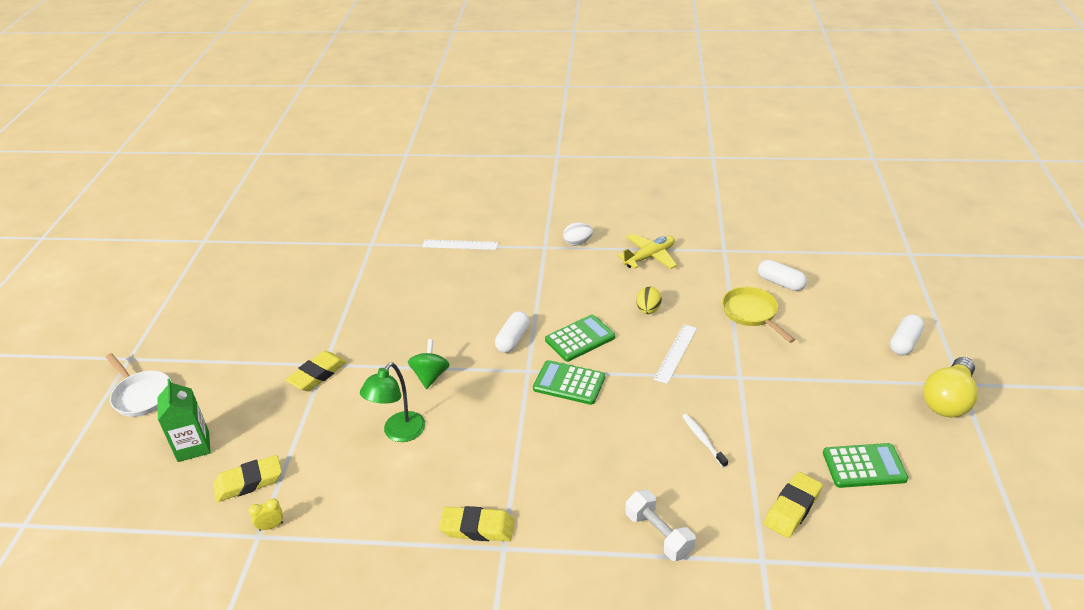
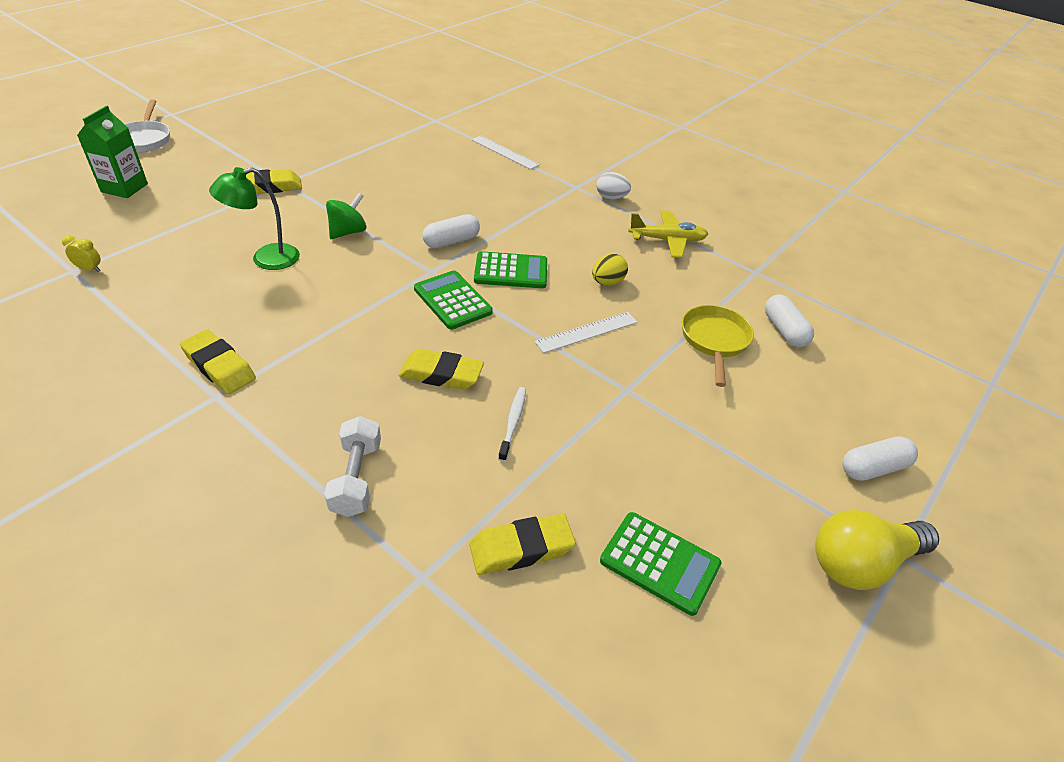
camera: 30 degrees right, 5 degrees up
yellow eraser [213,455,282,502] -> yellow eraser moved to [399,349,484,390]

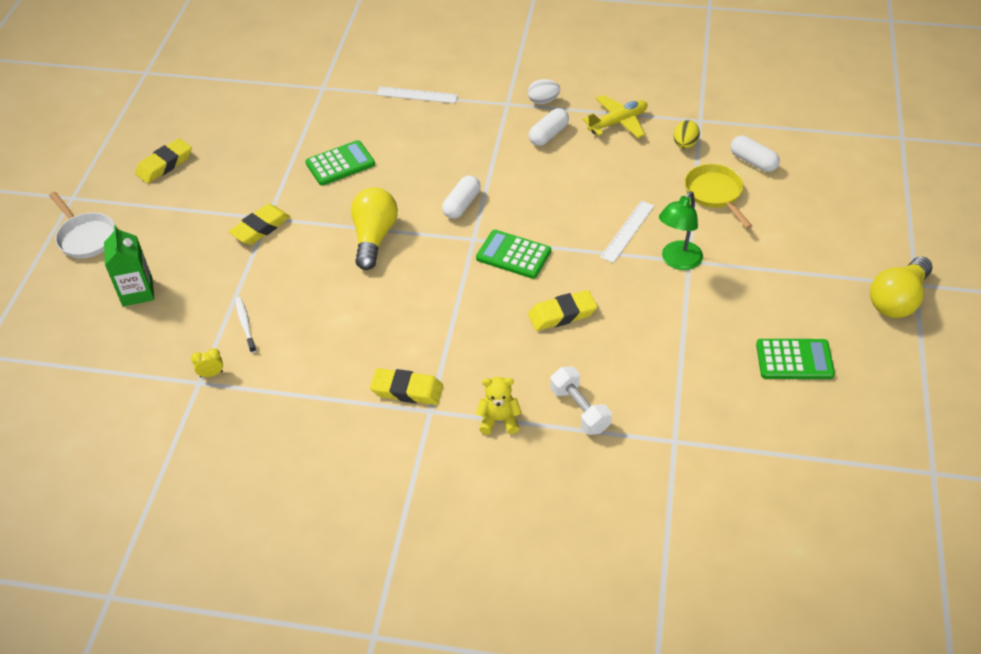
camera: 25 degrees left, 5 degrees up
green lamp [209,167,300,270] -> green lamp moved to [659,191,703,270]
green spinning top [326,193,366,239] -> yellow light bulb [351,187,398,270]
yellow eraser [469,514,576,575] -> yellow eraser moved to [135,138,192,184]
green calculator [474,251,547,288] -> green calculator moved to [305,140,375,186]
white toothbrush [498,387,526,462] -> white toothbrush moved to [235,297,256,353]
yellow egg [592,254,628,285] -> yellow egg moved to [674,120,700,149]
white capsule [843,436,918,481] -> white capsule moved to [529,108,569,146]
none -> yellow teddy bear [476,377,522,435]

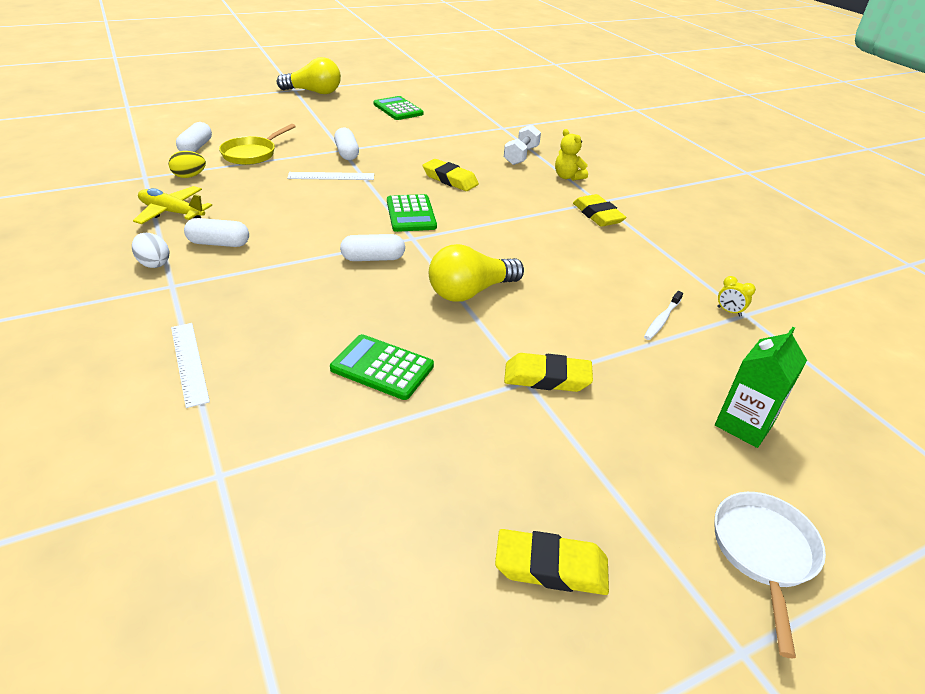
camera: 130 degrees left, 10 degrees down
green lamp [659,191,703,270] -> white capsule [334,127,359,160]

